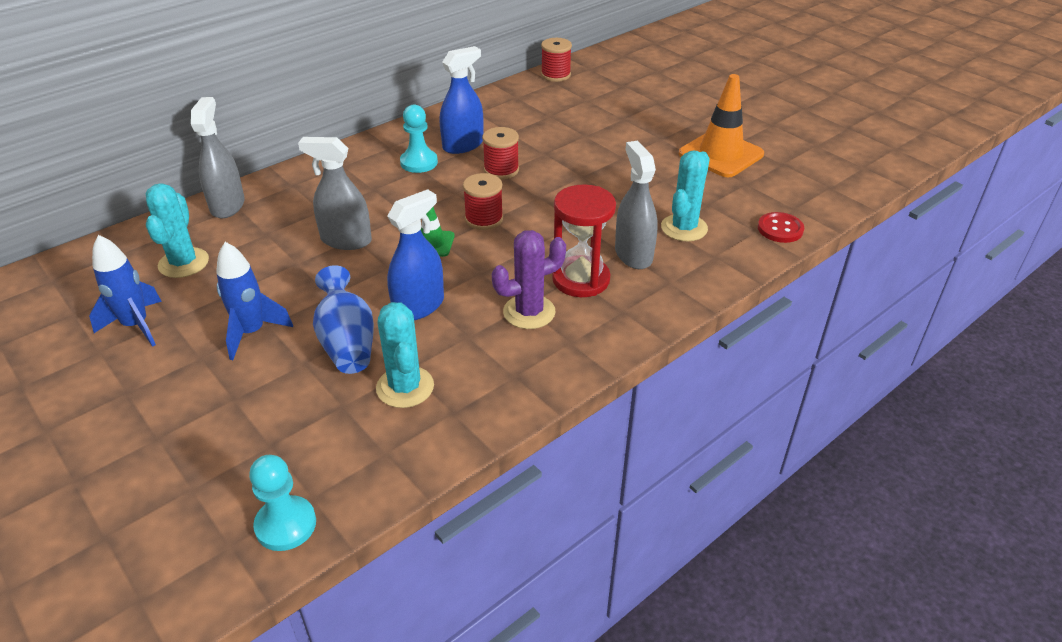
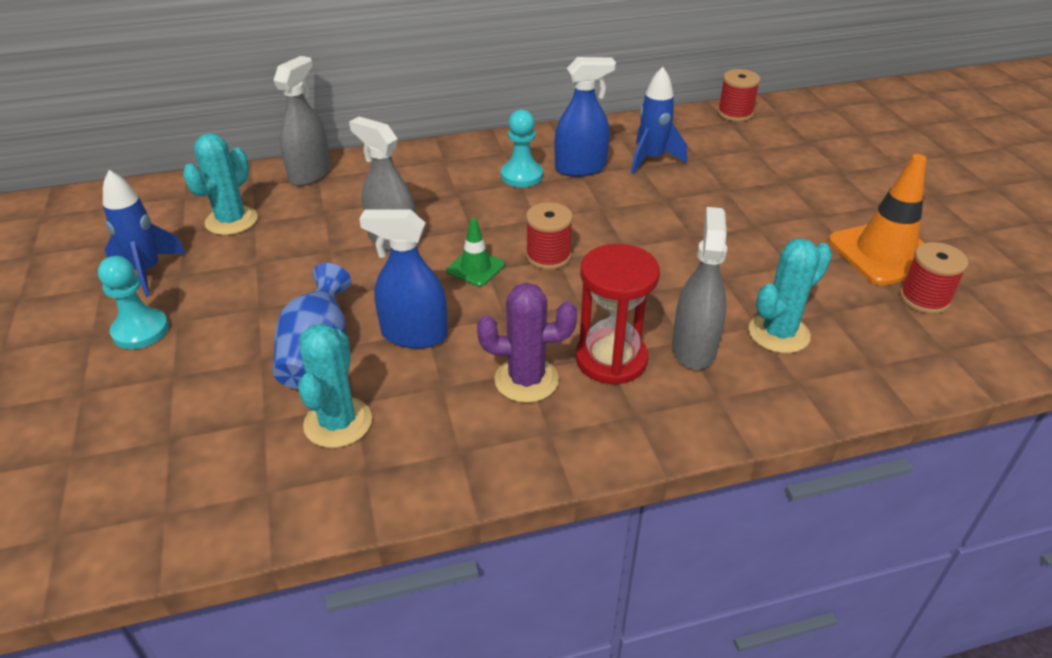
camera: 25 degrees right, 0 degrees up
blue rocket [216,242,293,360] -> blue rocket moved to [631,67,687,174]
turquoise pawn [249,455,316,551] -> turquoise pawn moved to [98,256,169,349]
blue spray bottle [387,189,444,320] -> blue spray bottle turned 150 degrees counterclockwise [359,210,448,349]
red spool [482,127,519,179] -> red spool moved to [900,242,969,314]
red button [758,212,804,243] -> none

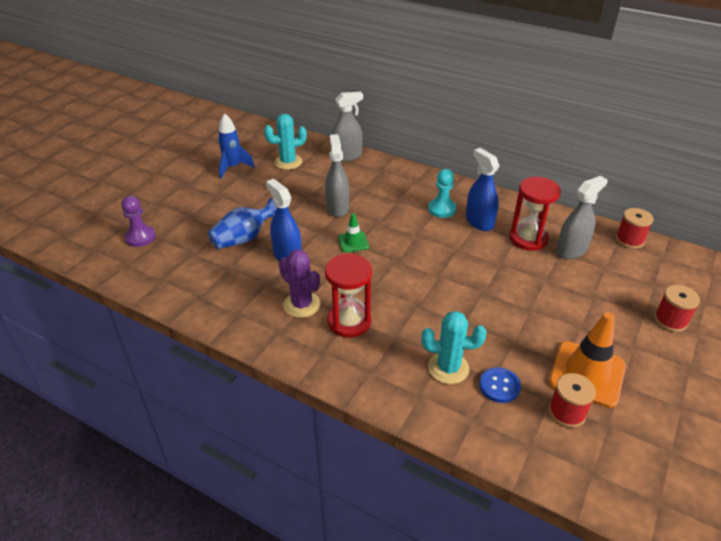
camera: 45 degrees right, 0 degrees up
turquoise pawn [98,256,169,349] -> none
turquoise cactus [298,323,372,448] -> none
red spool [526,202,573,270] -> red spool moved to [654,285,700,332]
blue spray bottle [555,57,616,177] -> blue spray bottle turned 150 degrees counterclockwise [466,148,499,231]
blue rocket [631,67,687,174] -> red hourglass [509,177,561,251]
grey spray bottle [672,207,727,369] -> grey spray bottle moved to [556,176,607,259]
none -> purple pawn [121,196,156,247]
none -> blue button [479,367,521,403]

